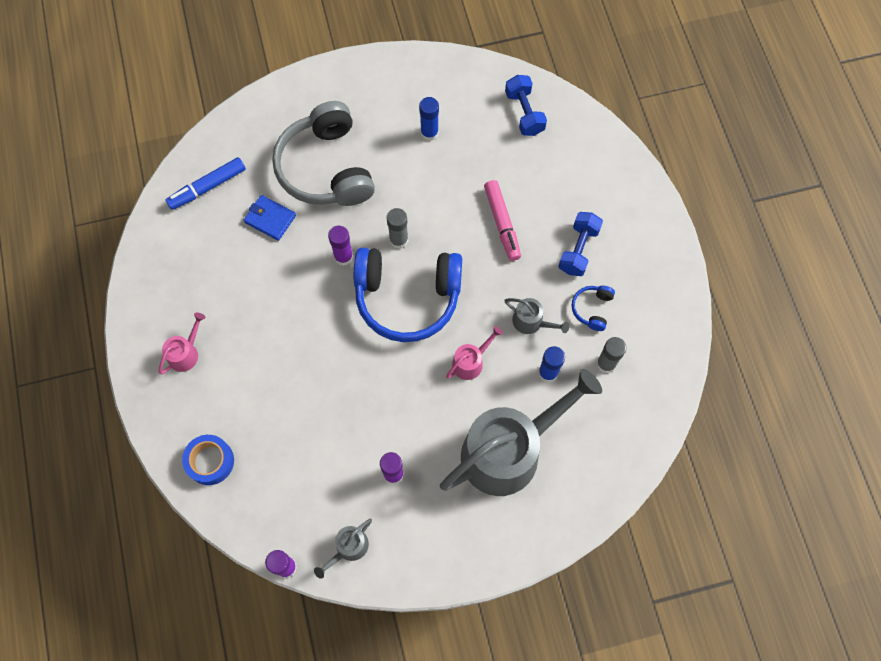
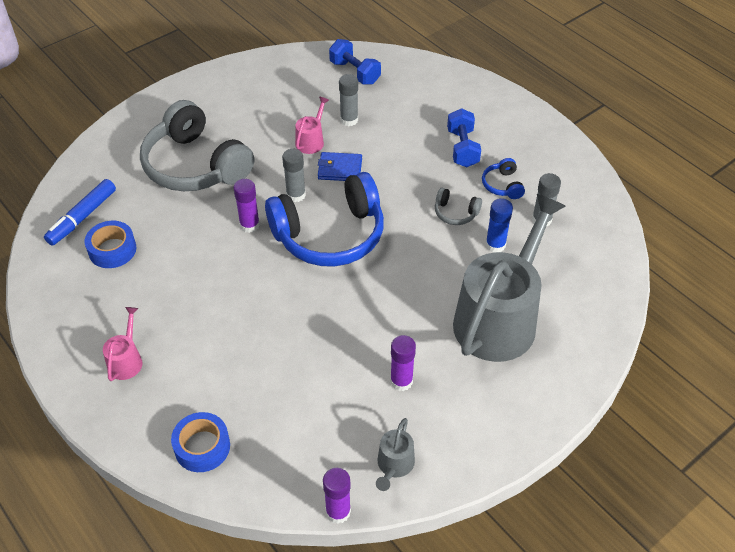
camera: 25 degrees left, 20 degrees down
blue wallet [244,195,296,241] -> blue wallet moved to [318,152,362,181]
blue glue stick [419,97,439,141] -> none
pink watering can [446,326,503,380] -> pink watering can moved to [295,97,329,154]
pink marker [484,180,521,261] -> none
grey watering can [504,298,569,334] -> grey headphones [435,188,482,225]
none -> blue tape [85,221,136,268]
none -> grey glue stick [339,74,358,126]

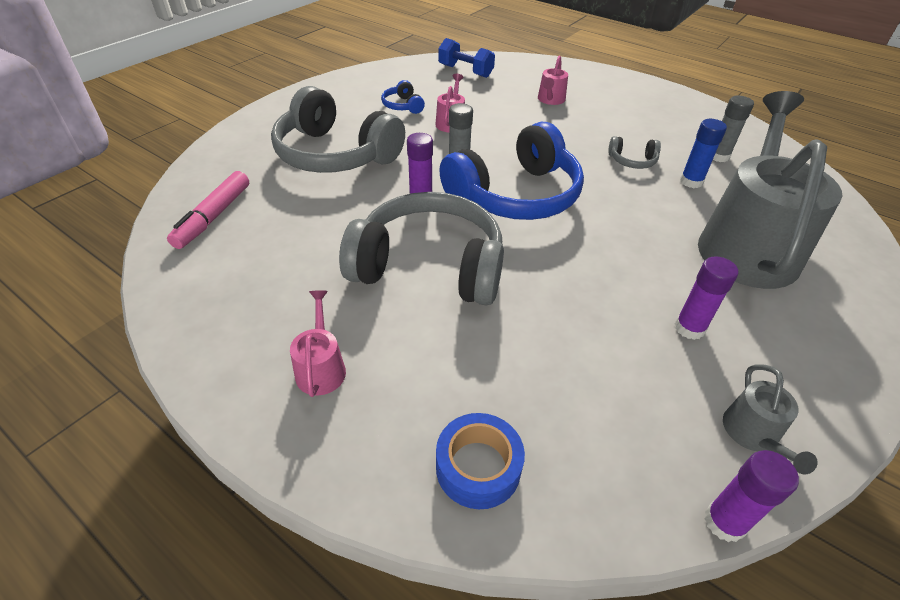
camera: 15 degrees left, 5 degrees down
blue marker [44,179,116,246] -> pink marker [167,171,249,249]
blue tape [85,221,136,268] -> none
blue wallet [318,152,362,181] -> none
grey glue stick [339,74,358,126] -> none
blue dumbbell [447,108,481,167] -> none
blue headphones [482,158,525,199] -> blue headphones moved to [381,80,425,114]
none -> grey headphones [339,192,504,306]
none -> pink watering can [538,56,568,105]

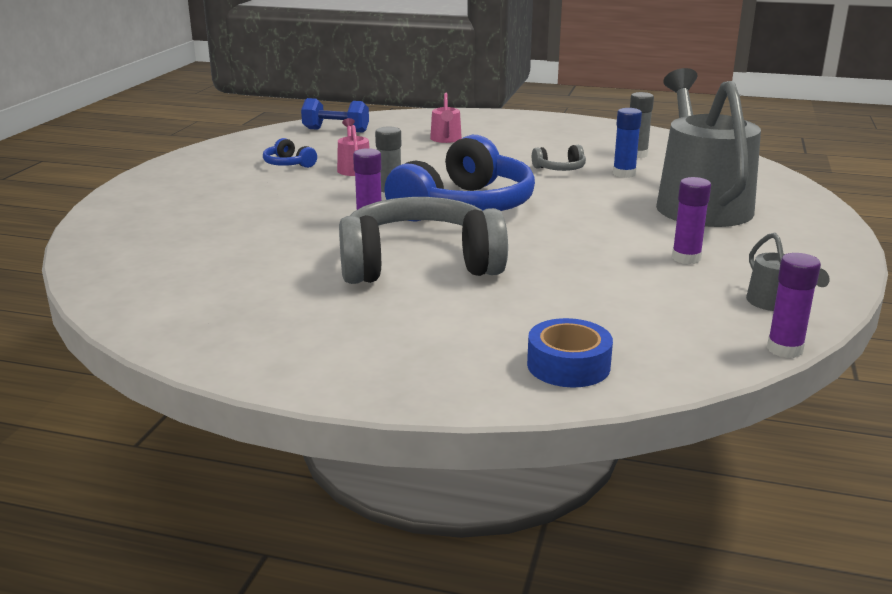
camera: 20 degrees left, 20 degrees down
pink marker [167,171,249,249] -> none
grey headphones [271,86,405,173] -> none
pink watering can [290,290,346,397] -> none

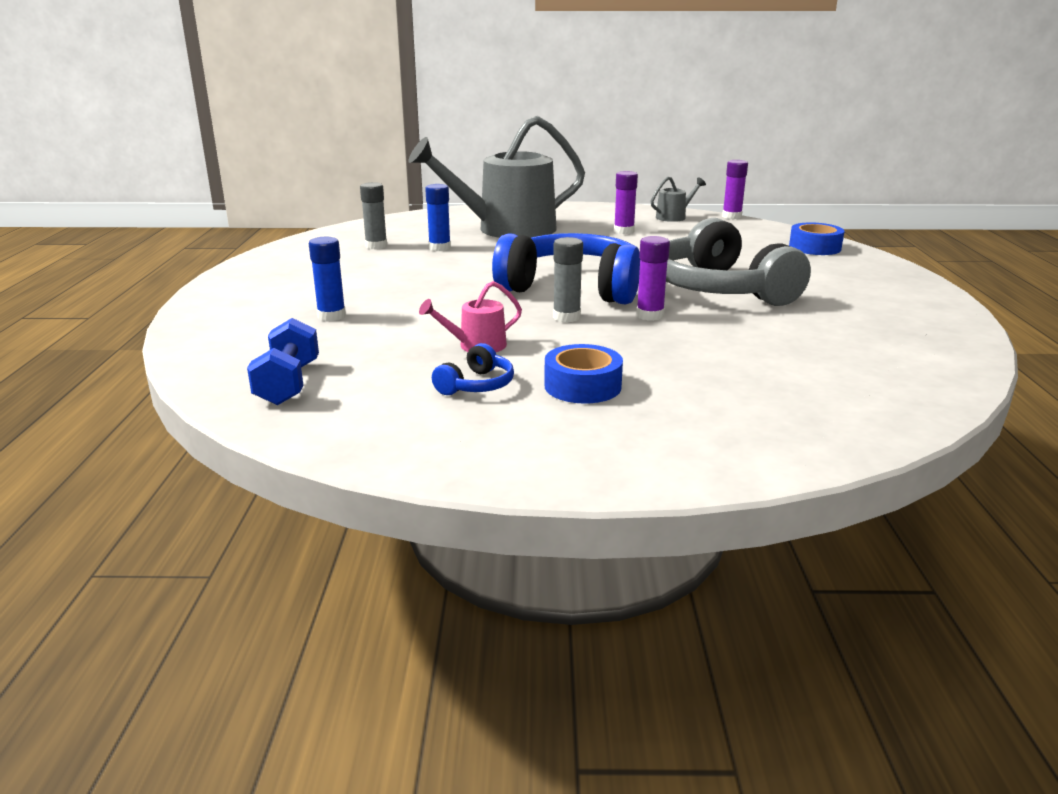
camera: 105 degrees left, 0 degrees up
pink watering can [430,93,462,143] -> blue glue stick [309,237,346,321]
grey headphones [532,145,586,171] -> none
none -> blue tape [544,344,623,404]

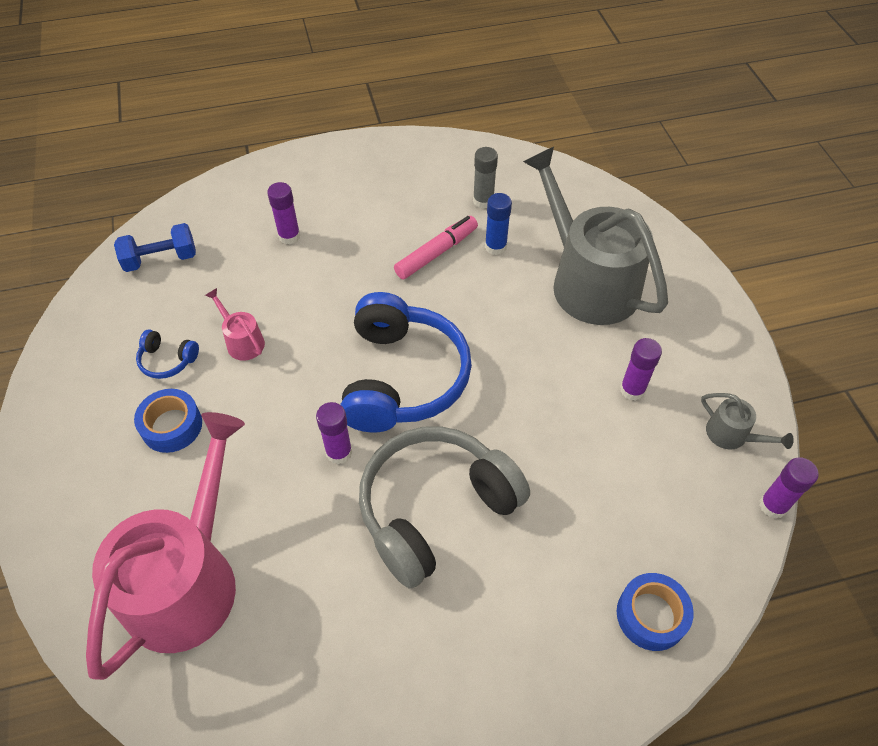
camera: 75 degrees right, 30 degrees up
blue glue stick [309,237,346,321] -> purple glue stick [267,182,301,244]
grey glue stick [553,237,583,323] -> none
none -> pink watering can [86,412,245,680]
none -> pink marker [394,216,478,280]

